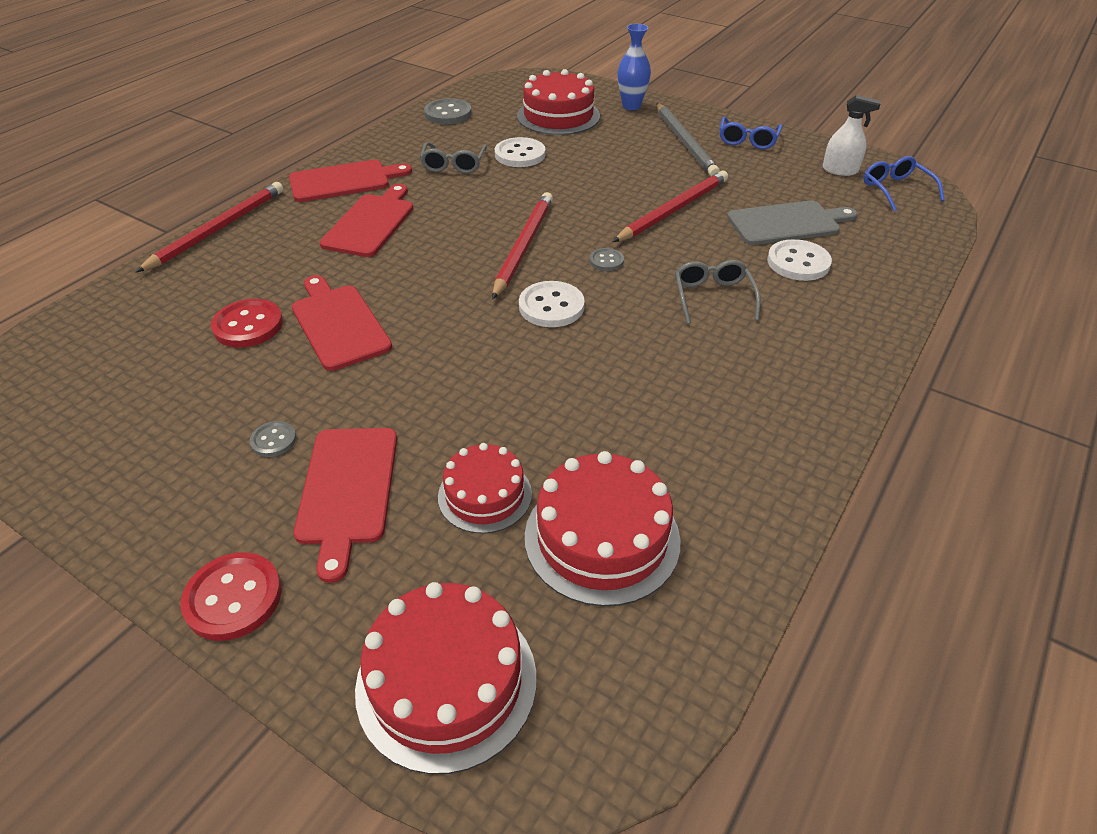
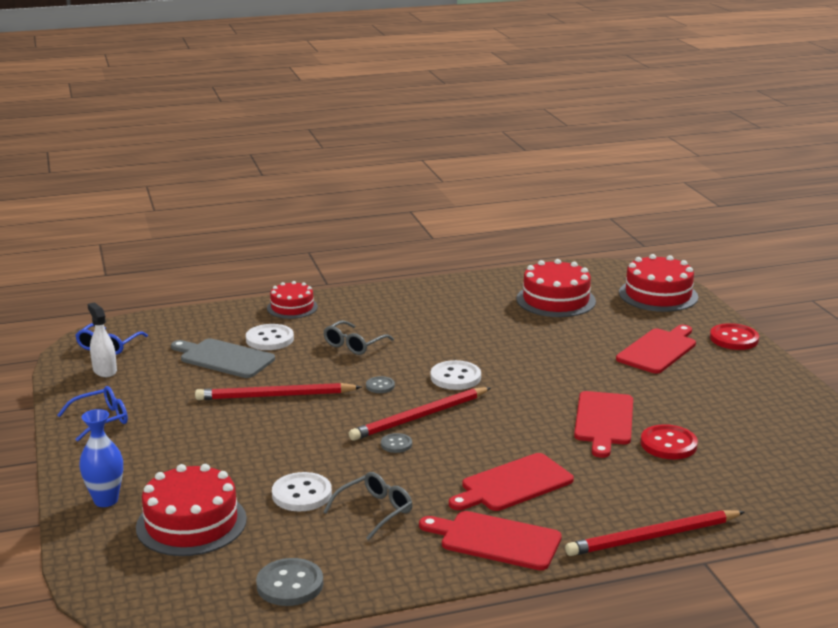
camera: 140 degrees left, 20 degrees down
grey button [250,421,297,457] -> grey button moved to [381,433,412,453]
red cake [438,443,532,534] -> red cake moved to [267,281,318,319]
grey pencil [656,103,720,176] -> none

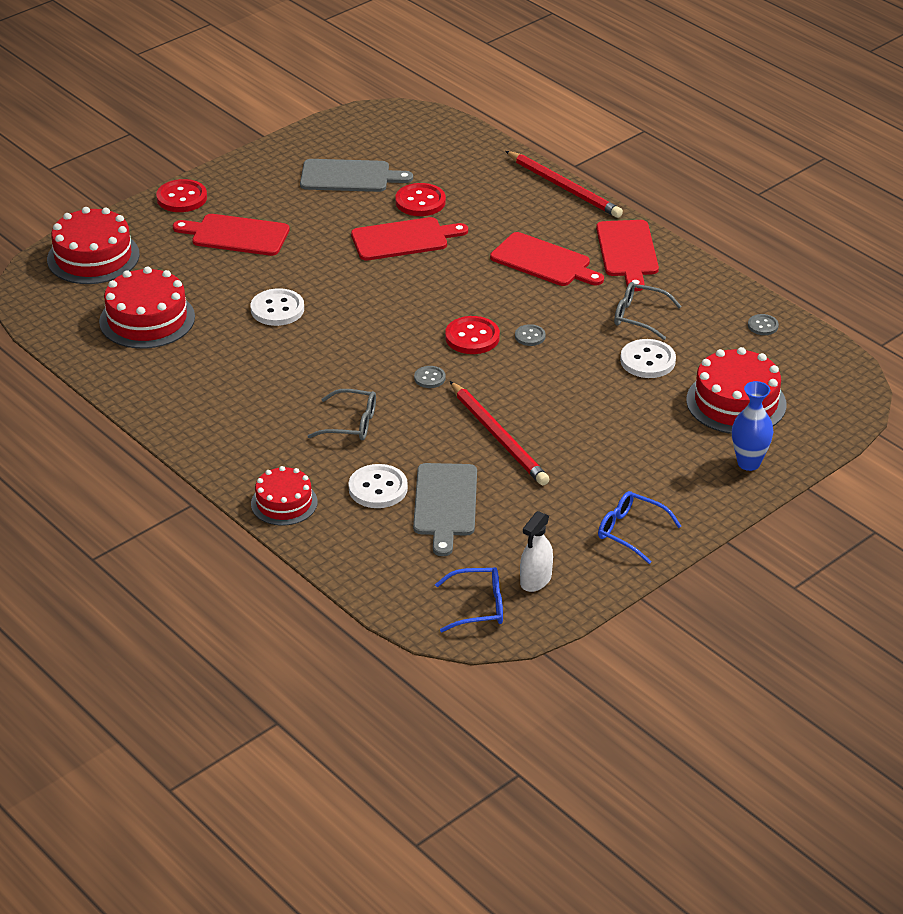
camera: 115 degrees left, 15 degrees up
grey button [256,558,323,606] -> grey button [748,314,779,335], size x0.56
red pencil [349,387,490,441] -> red button [445,316,500,354]
white button [431,360,481,390] -> white button moved to [251,288,304,326]
none -> grey cutting board [300,159,413,192]

